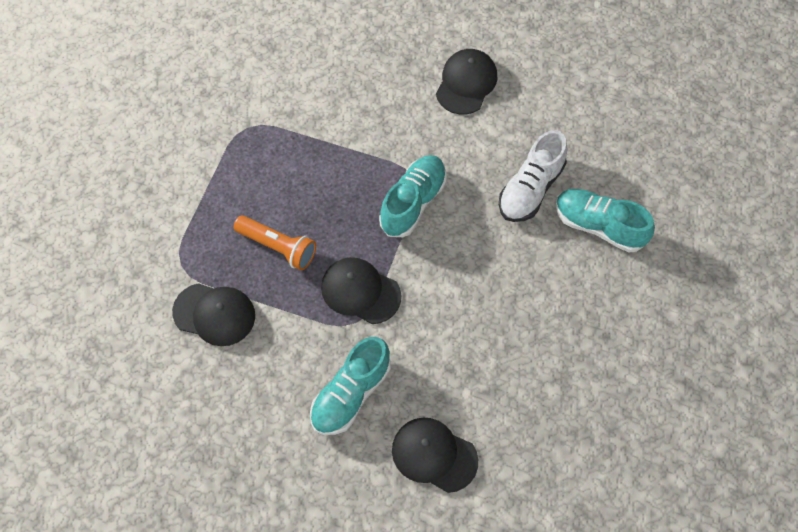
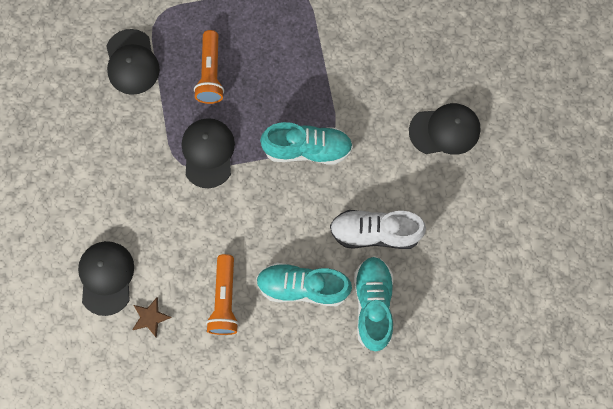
camera: 60 degrees right, 10 degrees up
turquoise shoe [310,337,391,435] -> turquoise shoe moved to [256,263,352,306]
none -> brown star [132,297,172,338]
none -> orange flashlight [206,254,239,335]

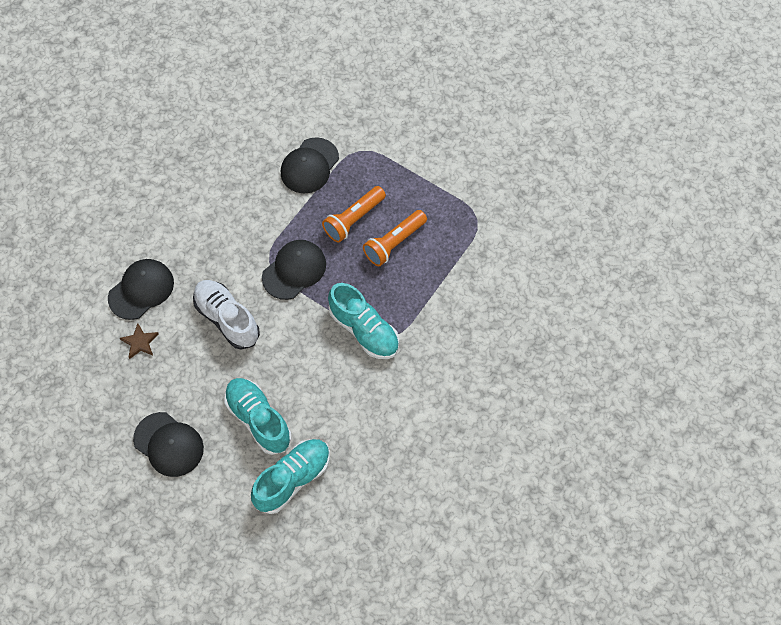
camera: 45 degrees right, 10 degrees down
orange flashlight [206,254,239,335] -> orange flashlight moved to [363,210,427,266]
white shoe [330,210,426,249] -> white shoe moved to [193,280,260,350]
black cap [409,103,481,155] -> black cap moved to [133,412,204,477]

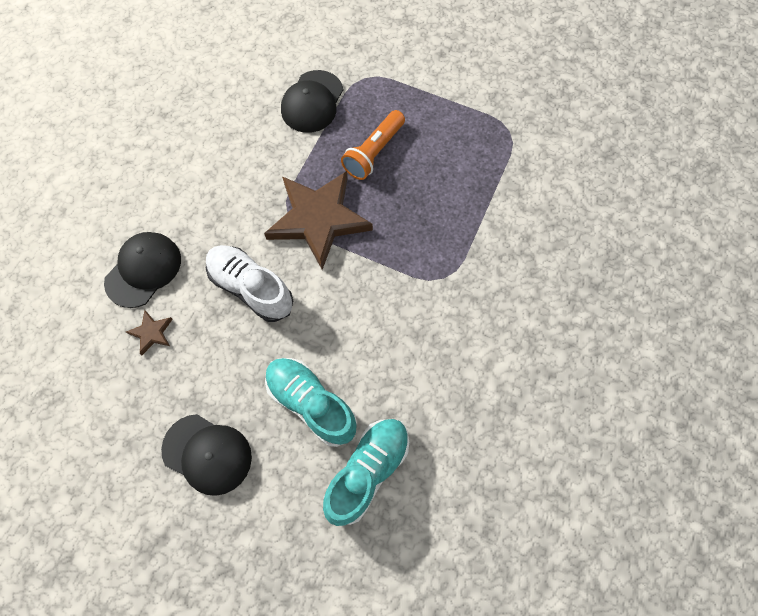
camera: 10 degrees left, 5 degrees up
black cap [262,240,326,300] -> brown star [264,171,373,270]
turquoise shoe [328,283,399,359] -> none
orange flashlight [363,210,427,266] -> none

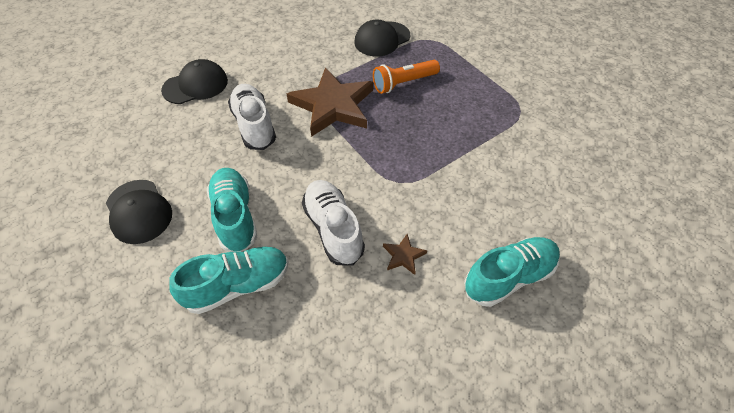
camera: 30 degrees right, 15 degrees down
brown star [126,310,173,355] -> brown star moved to [383,234,427,275]
none -> white shoe [302,180,365,266]
none -> turquoise shoe [464,237,560,307]

